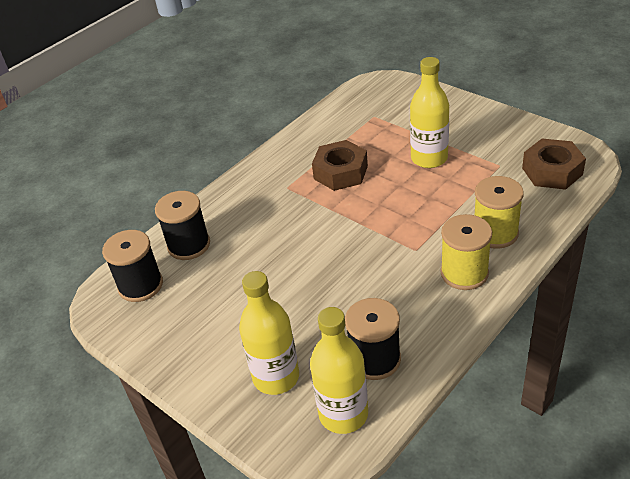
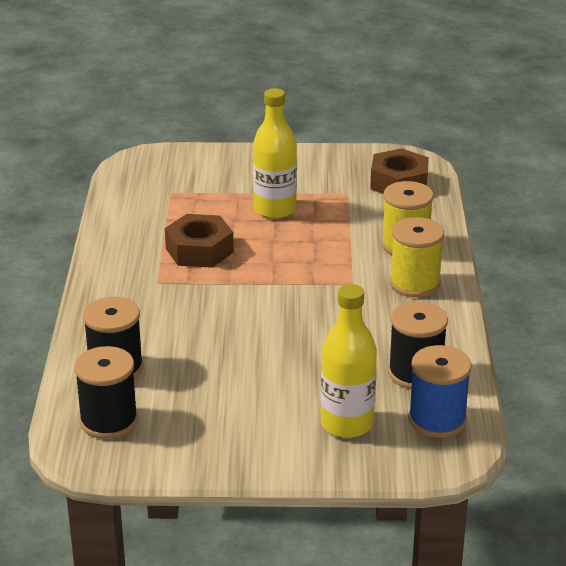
camera: 45 degrees left, 10 degrees down
yellow bottle [310,307,368,434] -> blue spool [408,345,472,438]

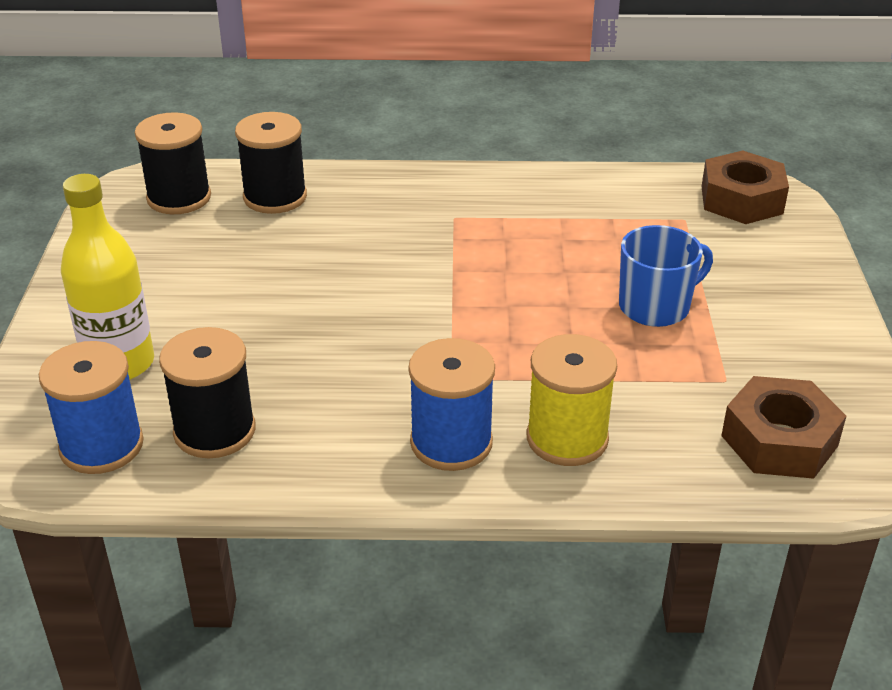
camera: 90 degrees right, 5 degrees up
brown nut [165,214,234,268] -> brown nut moved to [701,150,789,224]
yellow bottle [253,88,297,219] -> blue mug [619,225,713,327]
yellow spool [390,217,444,297] -> blue spool [408,338,495,471]

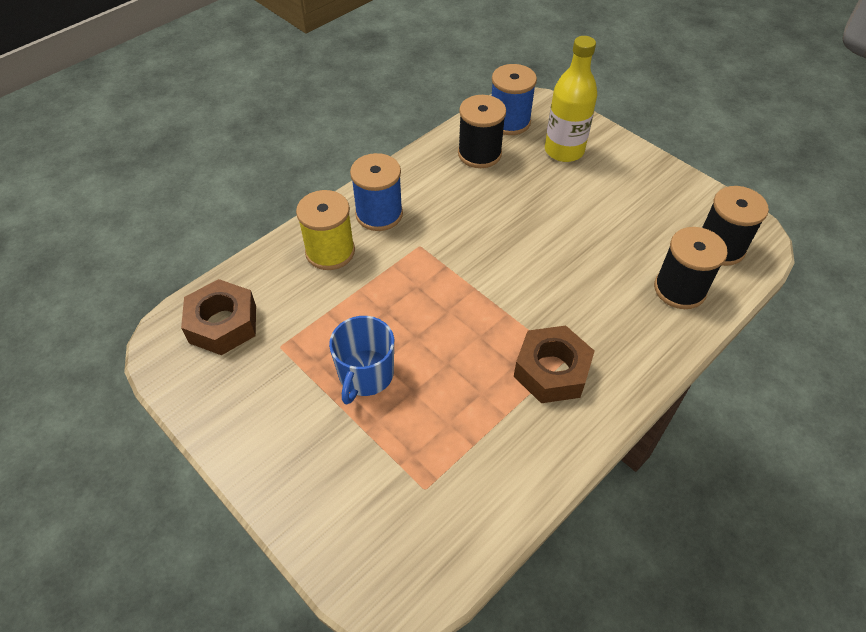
camera: 135 degrees right, 15 degrees up
brown nut [701,150,789,224] -> brown nut moved to [514,325,595,403]

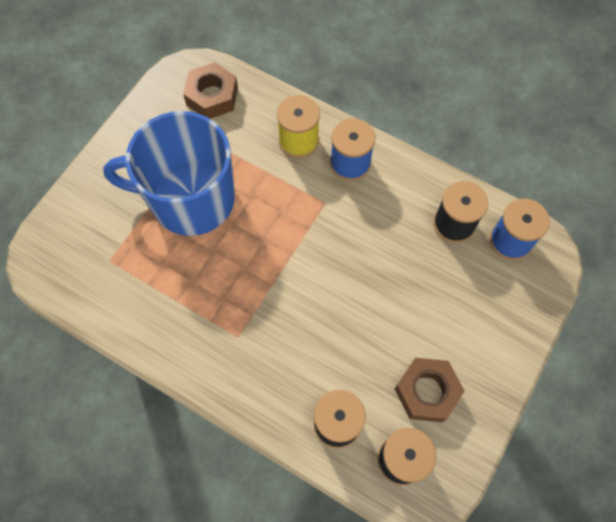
camera: 75 degrees right, 15 degrees up
blue mug [329,316,394,404] -> blue mug [103,111,235,236], size x2.04
brown nut [514,325,595,403] -> brown nut moved to [395,358,465,422]
yellow bottle [545,36,597,162] -> none

